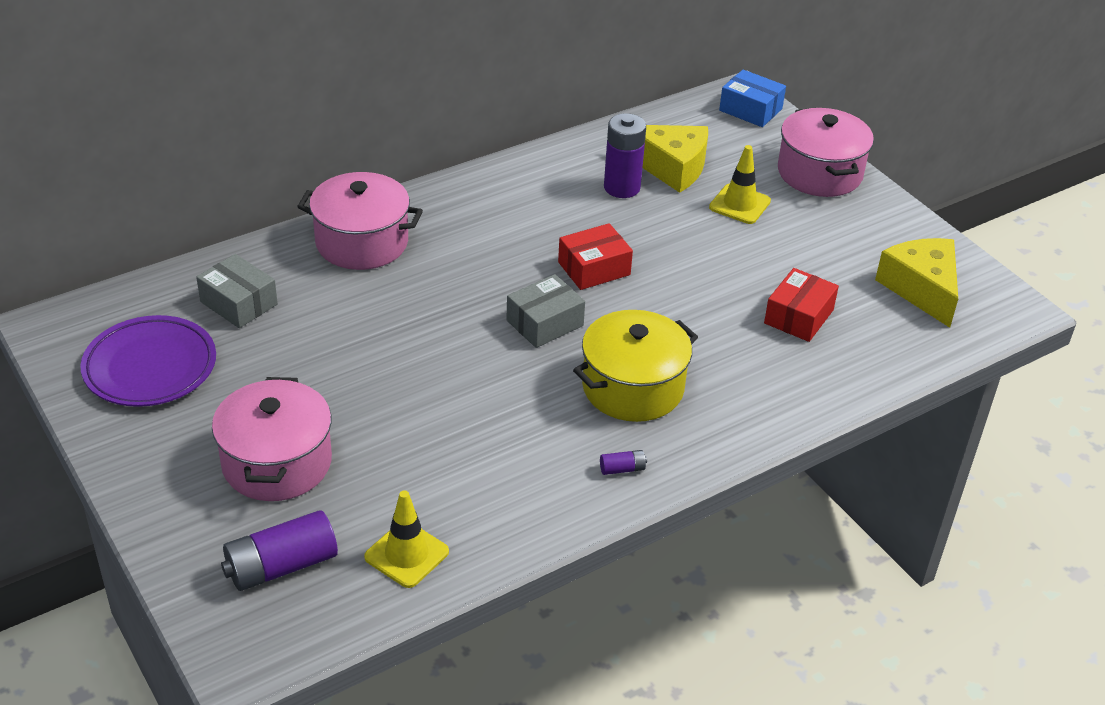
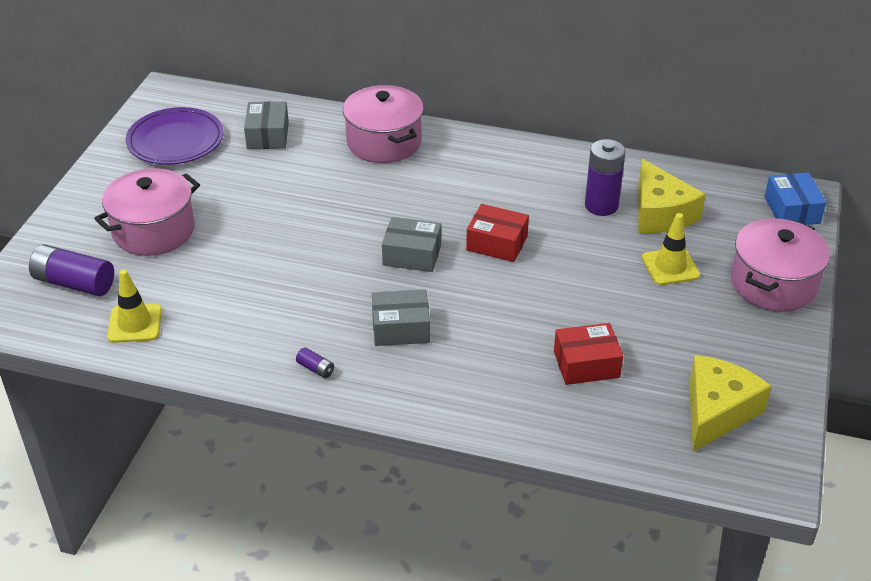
camera: 50 degrees right, 0 degrees up
yellow pot [573,310,698,422] -> grey box [372,289,430,346]

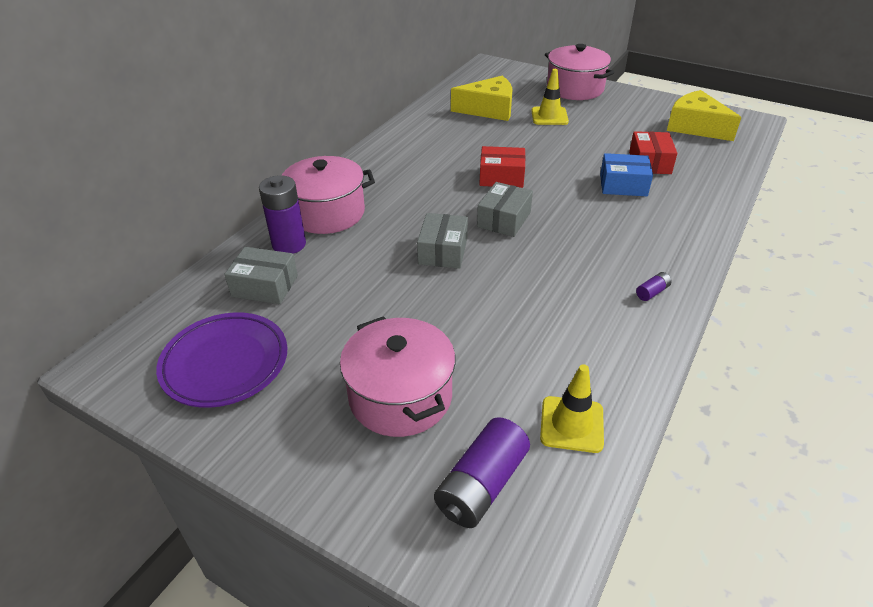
camera: 75 degrees left, 0 degrees up
grey box [372,289,430,346] -> grey box moved to [417,213,468,269]
red box [466,204,529,262] -> red box turned 60 degrees clockwise [479,146,526,188]
purple battery [585,139,626,216] -> purple battery moved to [259,175,306,254]
blue box [765,172,826,225] -> blue box moved to [600,153,653,196]

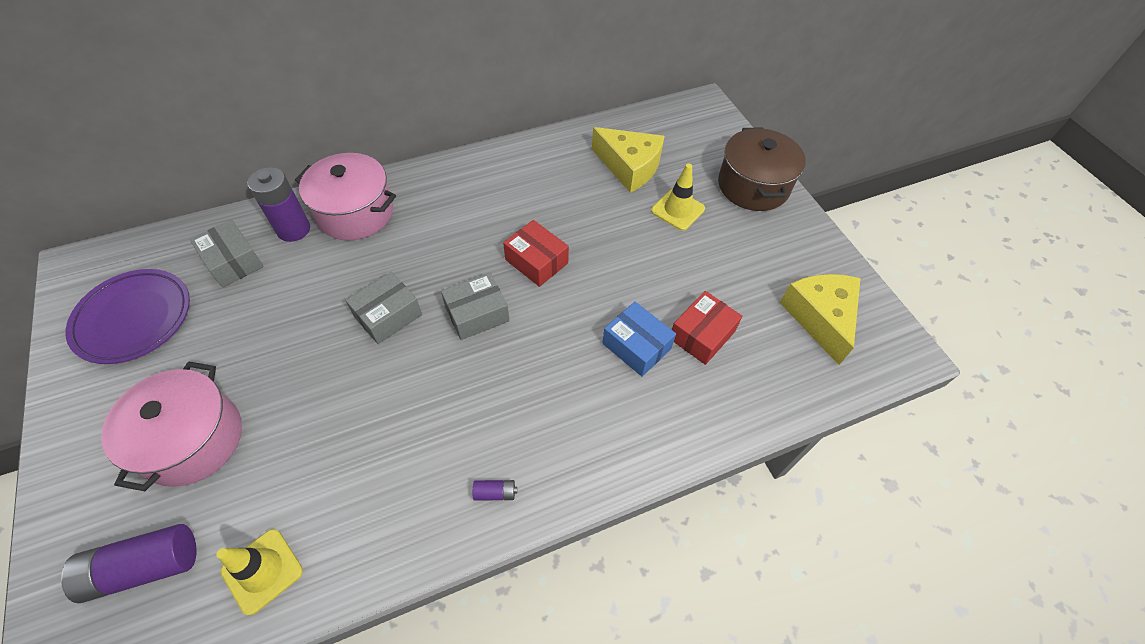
camera: 35 degrees right, 15 degrees up
pink pot [545,44,615,100] -> brown pot [718,127,806,211]

